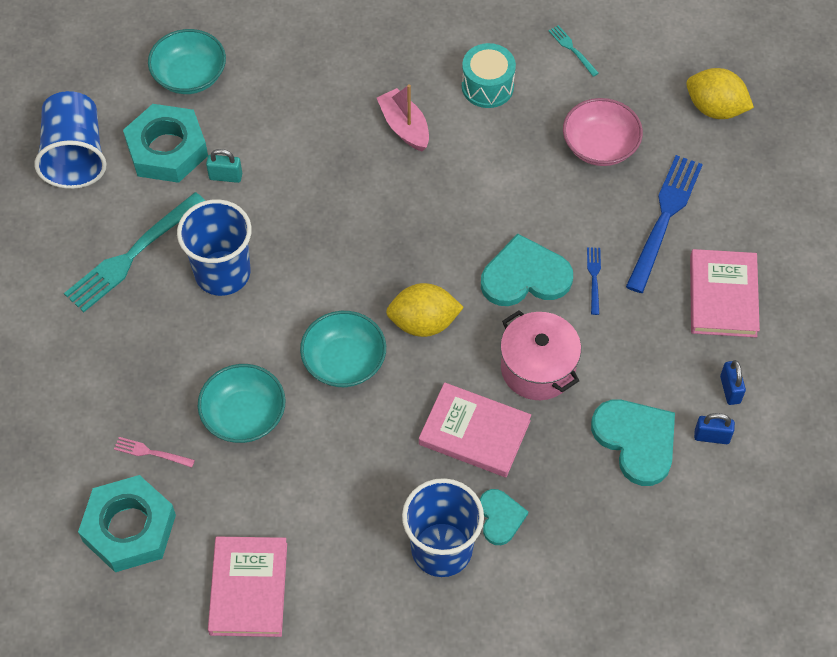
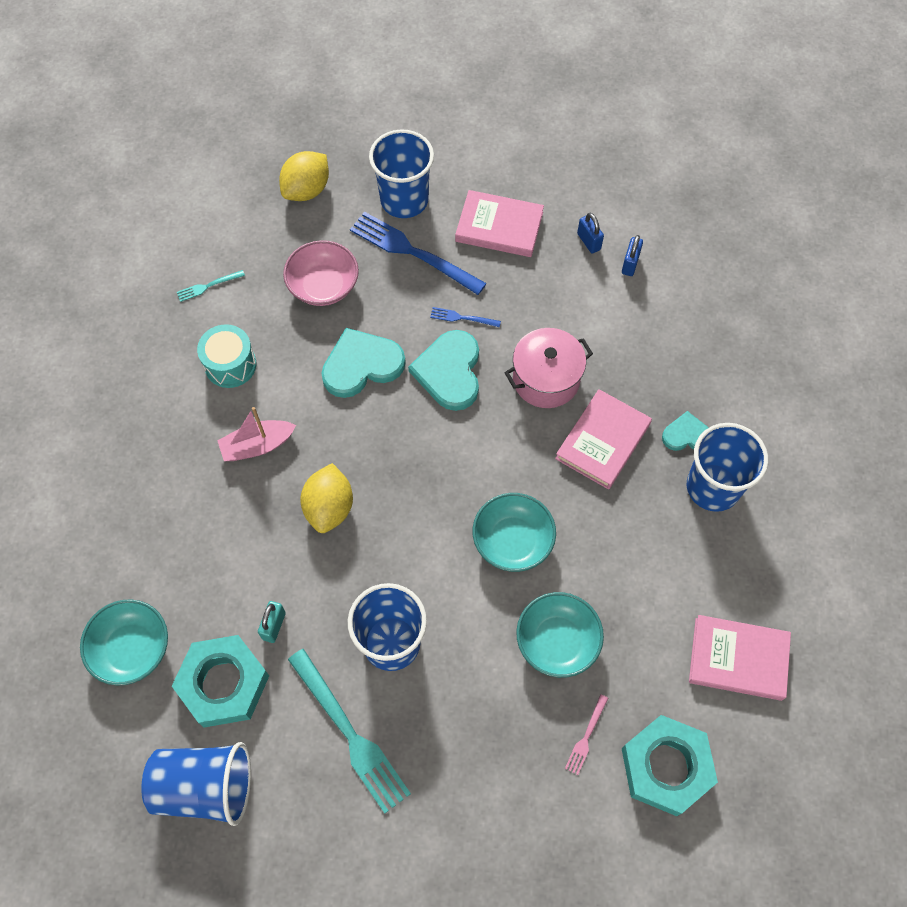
camera: 80 degrees left, 5 degrees up
yellow lemon [386,283,464,337] -> yellow lemon moved to [300,463,353,533]
turquoise heart [591,400,675,486] -> turquoise heart moved to [321,328,406,398]
blue padlock [720,360,746,405] -> blue padlock turned 60 degrees clockwise [577,213,604,254]
none -> blue cup [369,130,434,218]

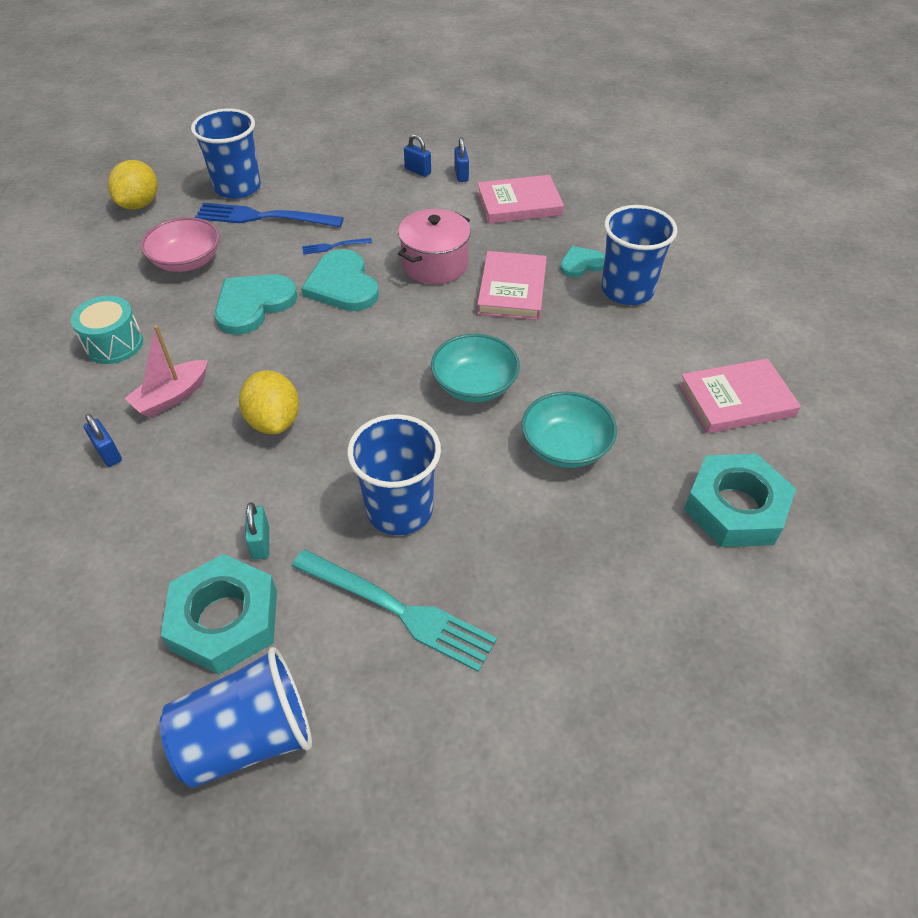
camera: 25 degrees left, 15 degrees down
turquoise bowl [80,599,168,686] -> none
turquoise fork [177,270,245,302] -> none
pink book [455,190,544,257] -> pink book moved to [477,175,564,224]
pink fork [565,694,608,775] -> none
none -> blue padlock [84,414,122,467]

